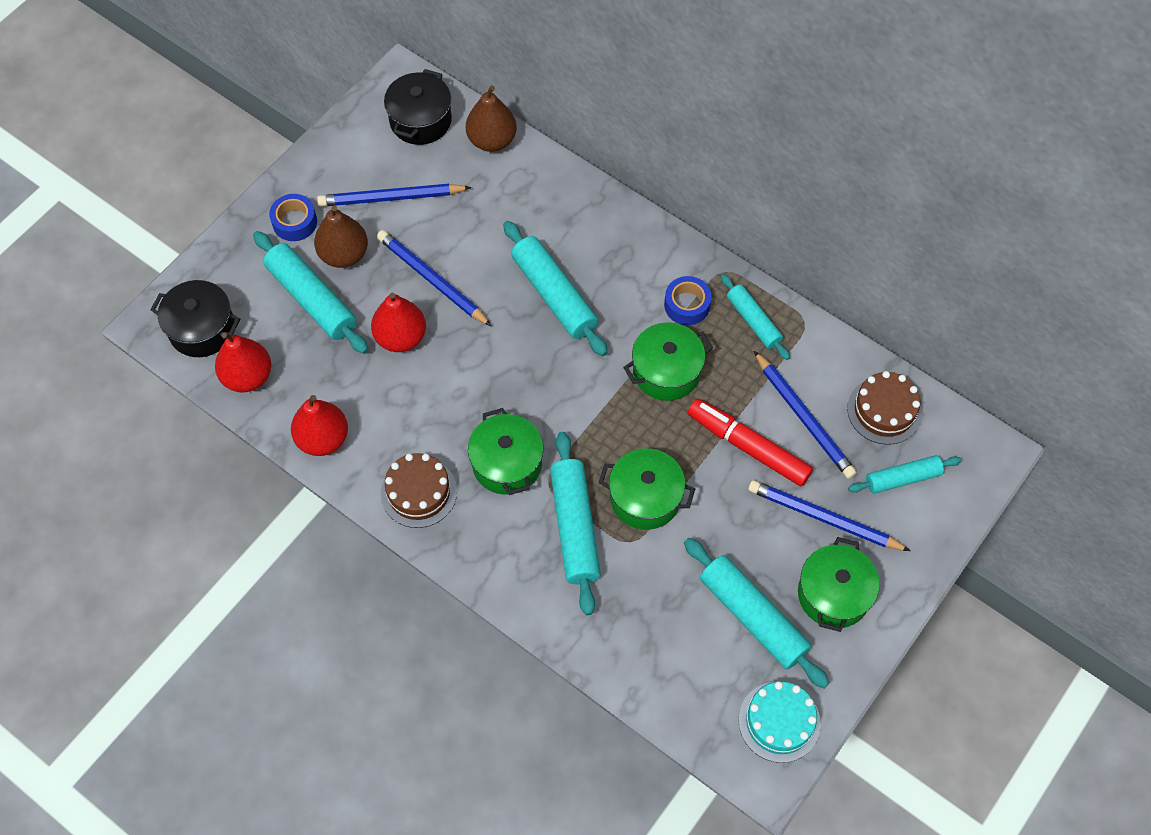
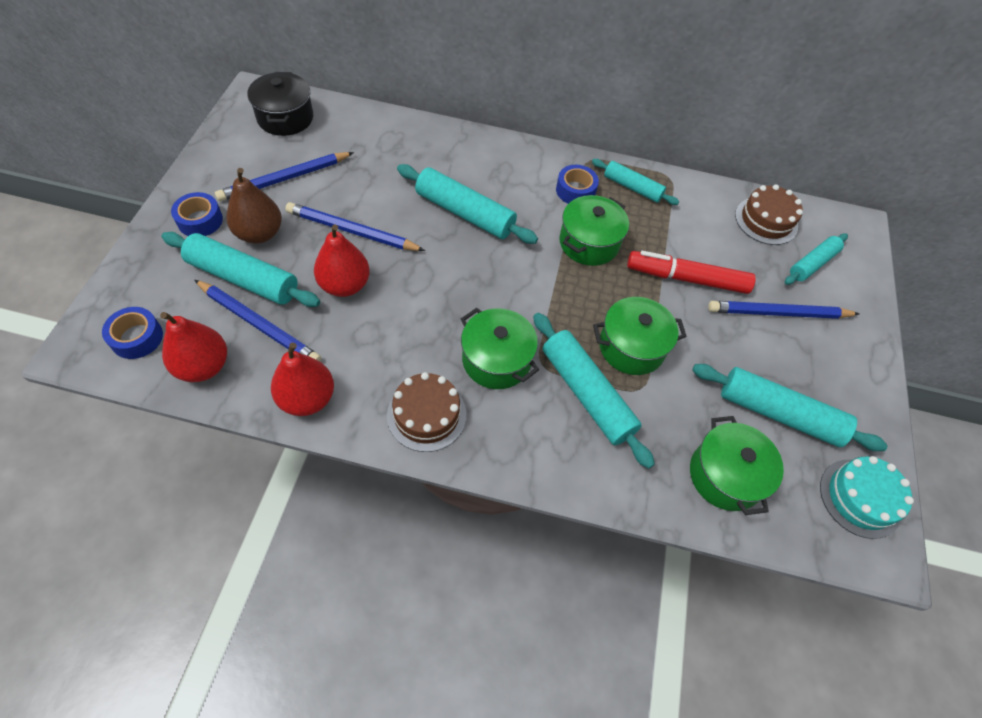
camera: 30 degrees left, 5 degrees down
black pot [150,280,240,357] -> blue tape [102,307,163,359]
brown pear [466,85,517,152] -> none
blue pencil [754,351,857,479] -> blue pencil moved to [195,280,321,361]
green pot [798,537,880,632] -> green pot moved to [690,416,784,515]

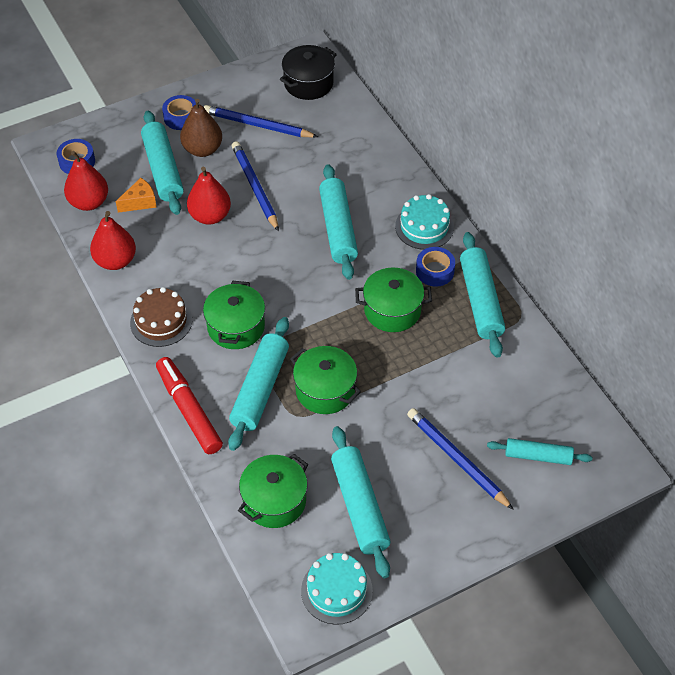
camera: 55 degrees right, 5 degrees down
blue pencil [195,280,321,361] -> orange cheese [116,178,157,213]
turquoise rolling pin [592,159,679,205] -> turquoise rolling pin [460,232,505,358], size x1.61
red marker [627,251,756,294] -> red marker moved to [156,357,223,454]
brown cake [735,185,803,245] -> none
none -> turquoise cake [395,194,454,250]

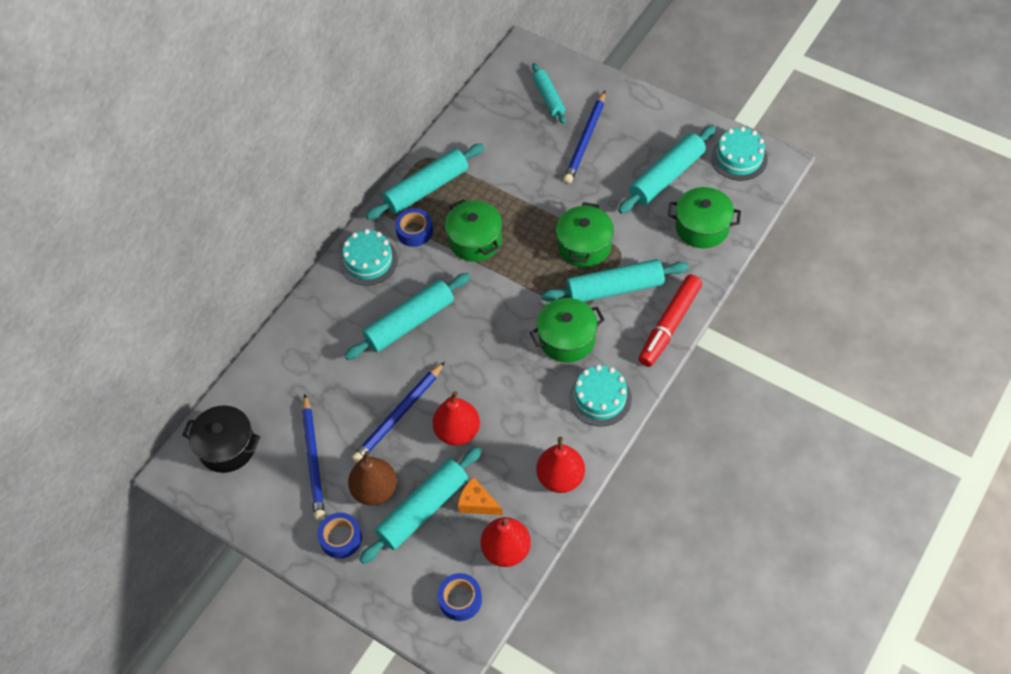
camera: 115 degrees left, 5 degrees up
brown cake [130,287,192,347] -> turquoise cake [569,365,632,427]

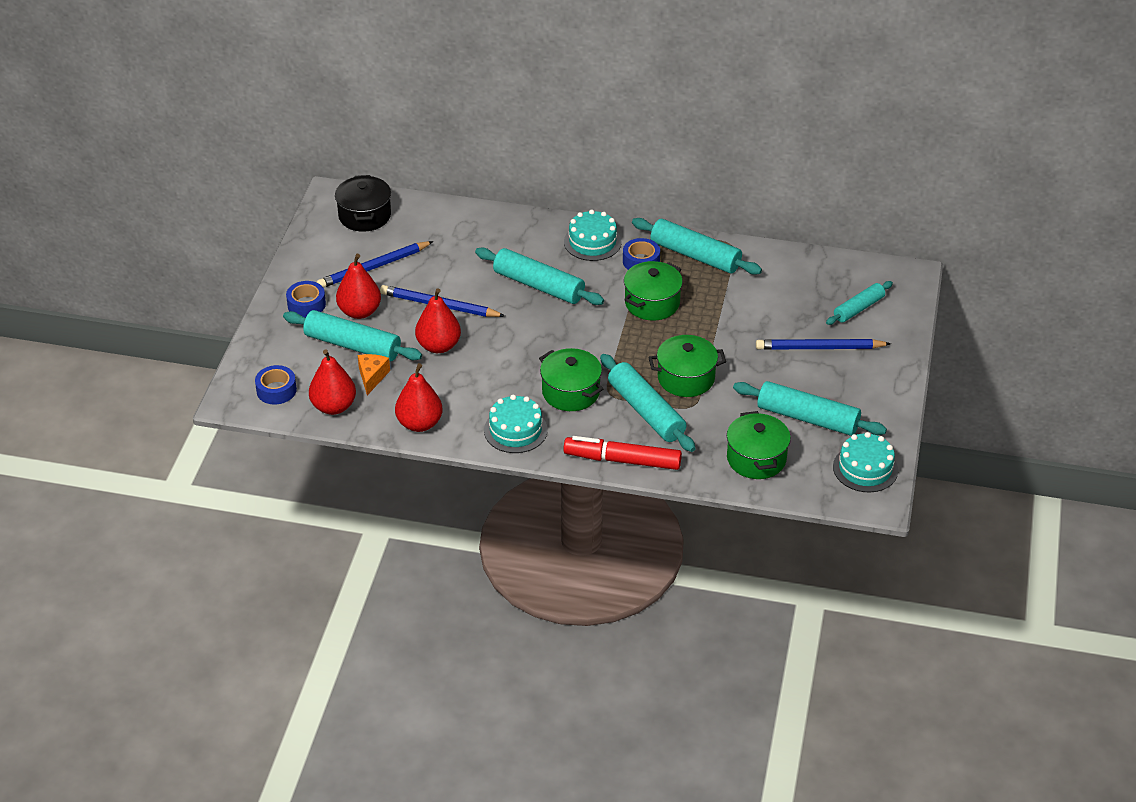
camera: 65 degrees right, 15 degrees down
brown pear [348,451,397,505] -> red pear [336,254,381,319]

